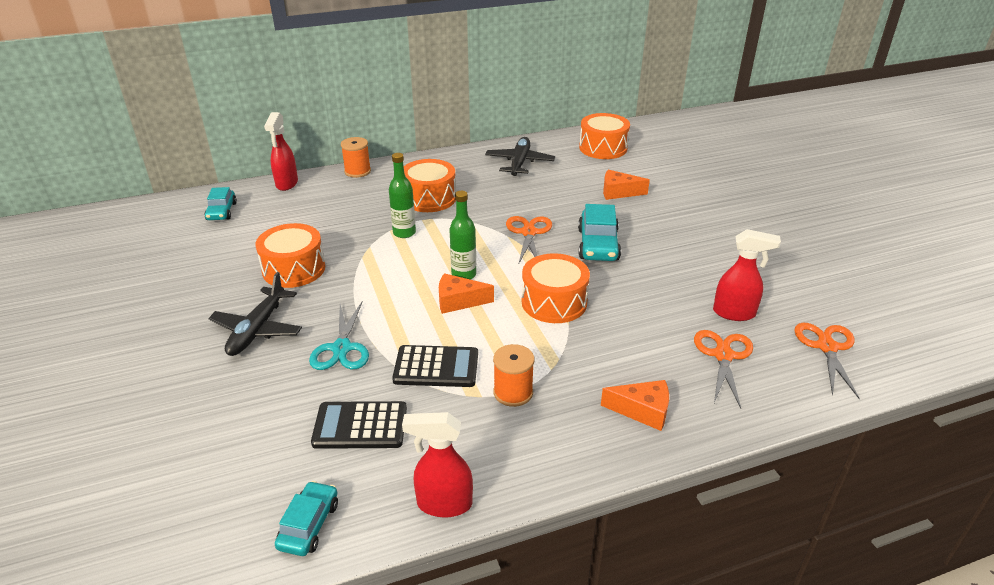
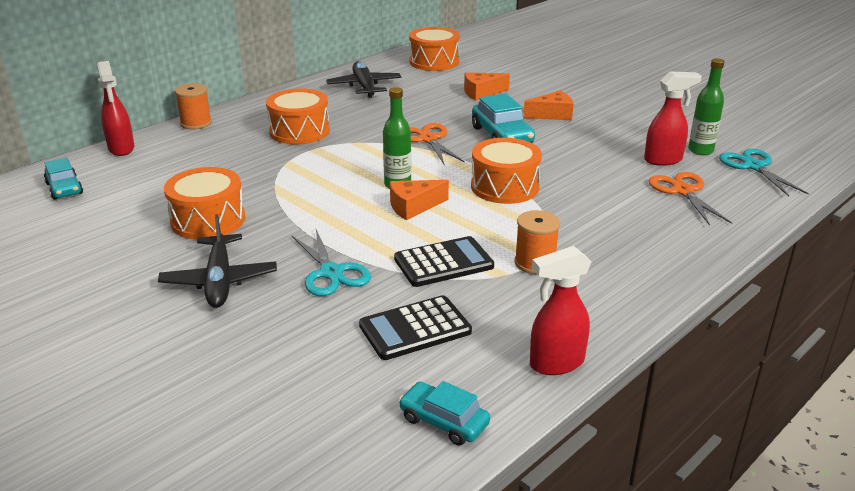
camera: 25 degrees left, 5 degrees down
turquoise car [275,481,338,556] -> turquoise car turned 45 degrees counterclockwise [399,381,490,446]
green bottle [389,153,416,238] -> green bottle moved to [688,58,724,155]
orange cheese [601,380,669,431] -> orange cheese moved to [523,90,574,120]
orange scissors [794,323,860,399] -> turquoise scissors [719,149,809,196]

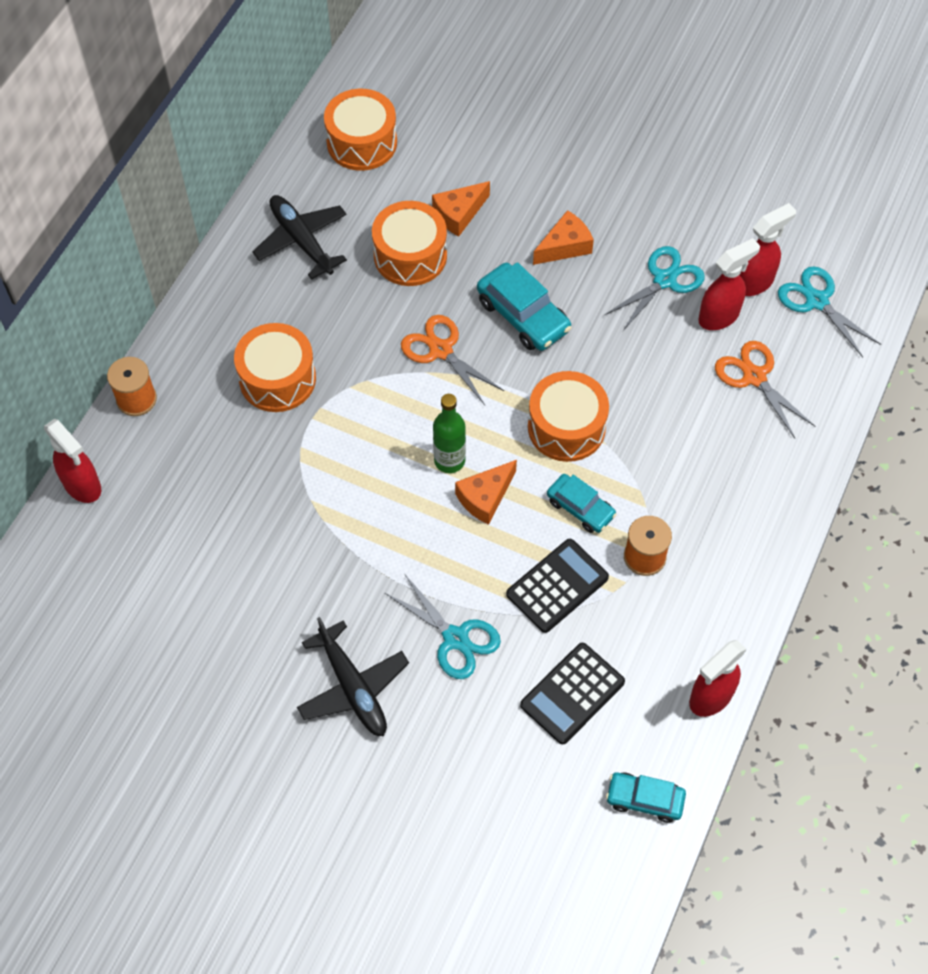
camera: 20 degrees left, 30 degrees up
turquoise car [44,158,83,200] -> turquoise car moved to [547,474,617,533]
orange drum [164,167,245,239] -> orange drum moved to [372,201,447,286]
green bottle [688,58,724,155] -> red spray bottle [740,203,796,296]
none -> turquoise scissors [604,246,705,332]

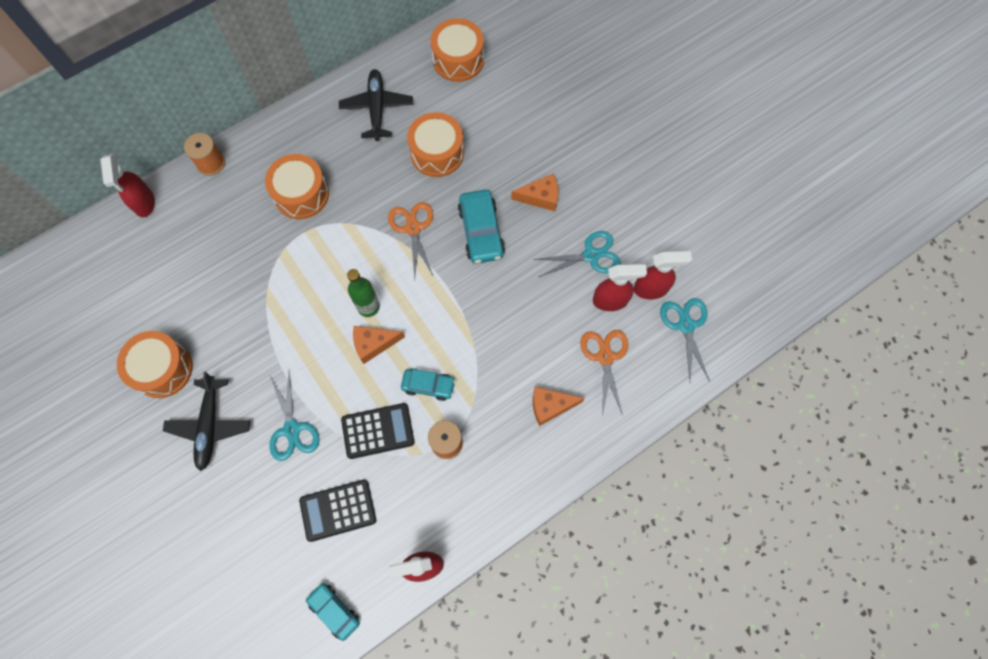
camera: 30 degrees right, 10 degrees up
orange cheese [432,181,490,237] -> orange cheese moved to [533,387,585,426]
orange drum [528,371,609,462] -> orange drum moved to [117,331,193,398]
turquoise car [547,474,617,533] -> turquoise car turned 60 degrees counterclockwise [401,369,456,401]

